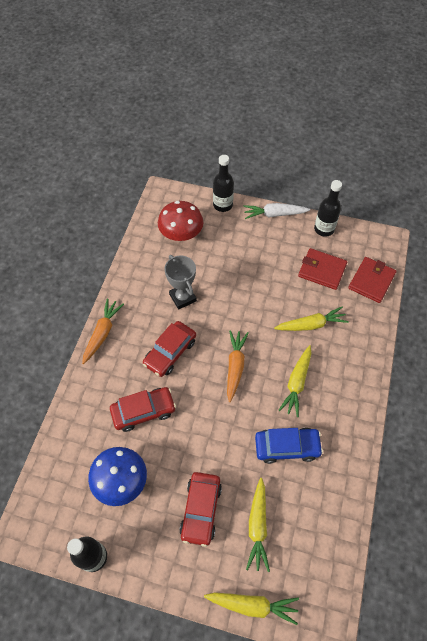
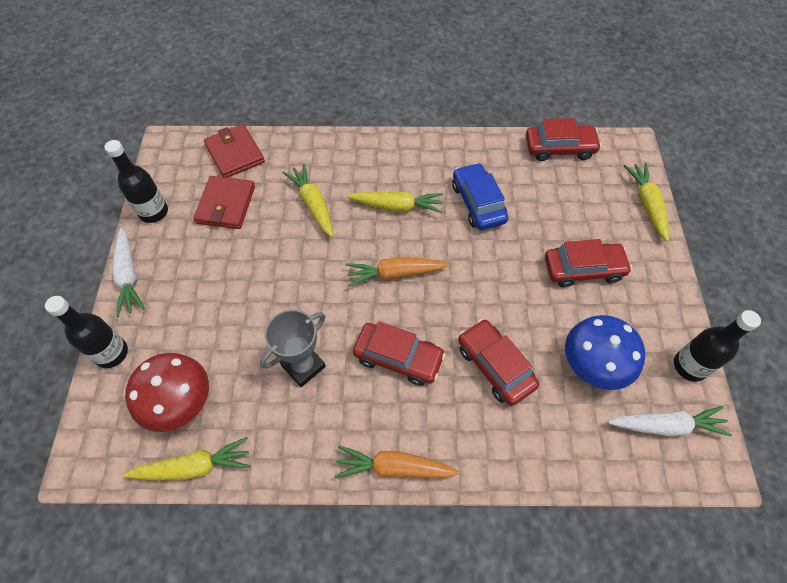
camera: 105 degrees left, 0 degrees up
yellow carrot [246,478,270,572] -> yellow carrot moved to [123,437,250,480]
red wallet [348,257,397,303] -> red wallet turned 45 degrees clockwise [204,124,265,178]
none -> red car [526,118,601,161]
none -> white carrot [608,406,732,436]

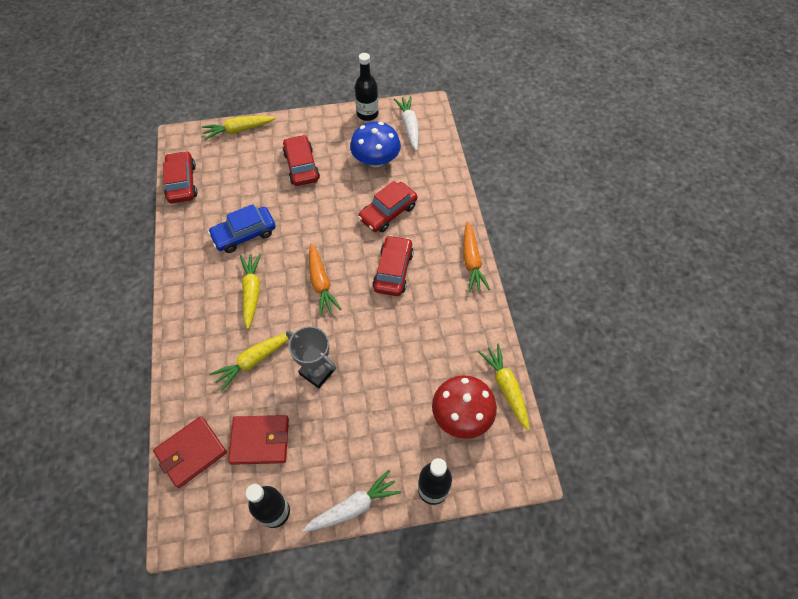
camera: 100 degrees left, 0 degrees up
grey trophy [260,309,326,387] -> grey trophy moved to [286,326,336,388]

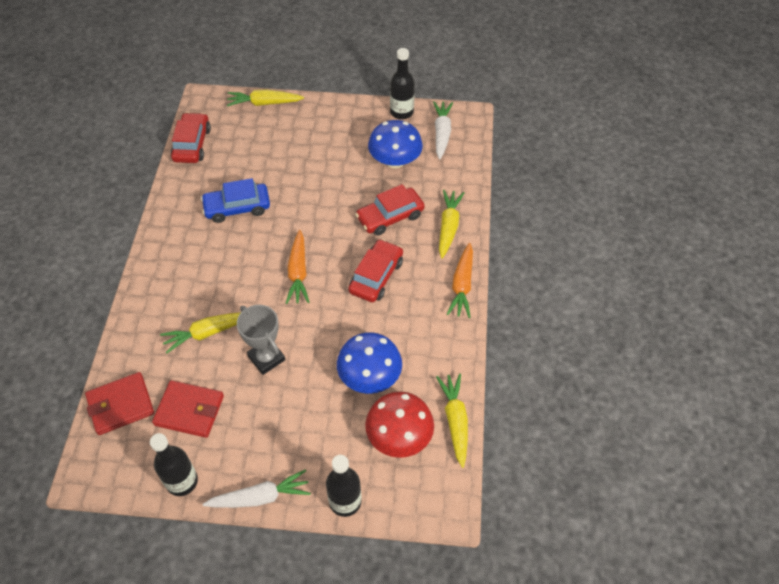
camera: 15 degrees right, 5 degrees down
yellow carrot [240,253,261,329] -> yellow carrot moved to [439,190,464,258]
red car [283,135,320,186] -> none
none -> blue mushroom [337,332,402,394]

